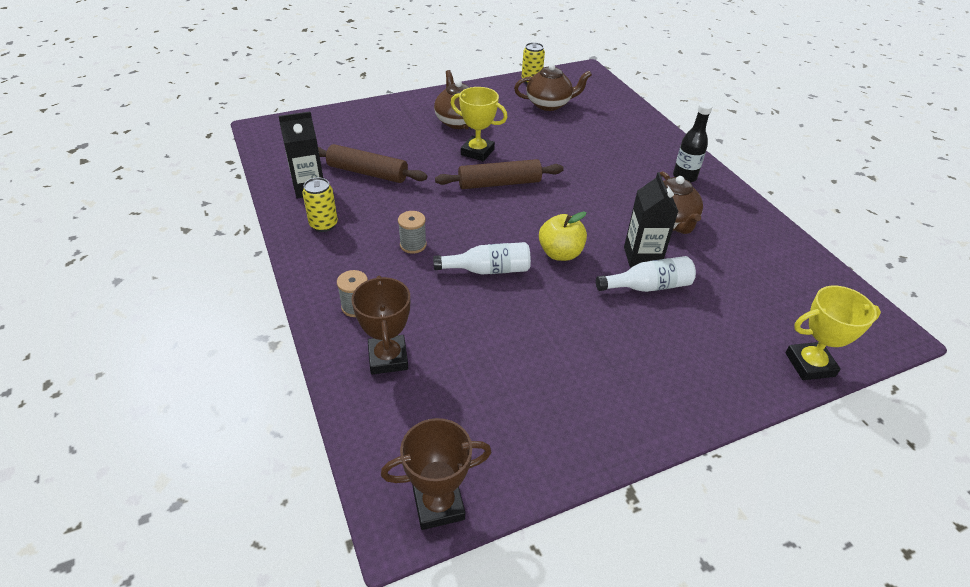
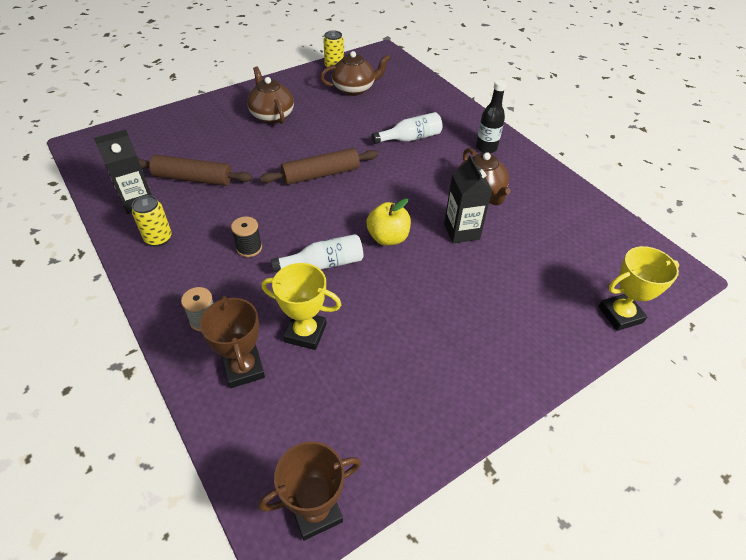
camera: 10 degrees left, 5 degrees up
grey spool [398,211,427,254] -> black spool [231,217,262,257]
yellow trophy [451,87,508,161] -> yellow trophy moved to [261,263,341,350]
white bottle [596,256,696,292] -> white bottle moved to [372,112,442,144]

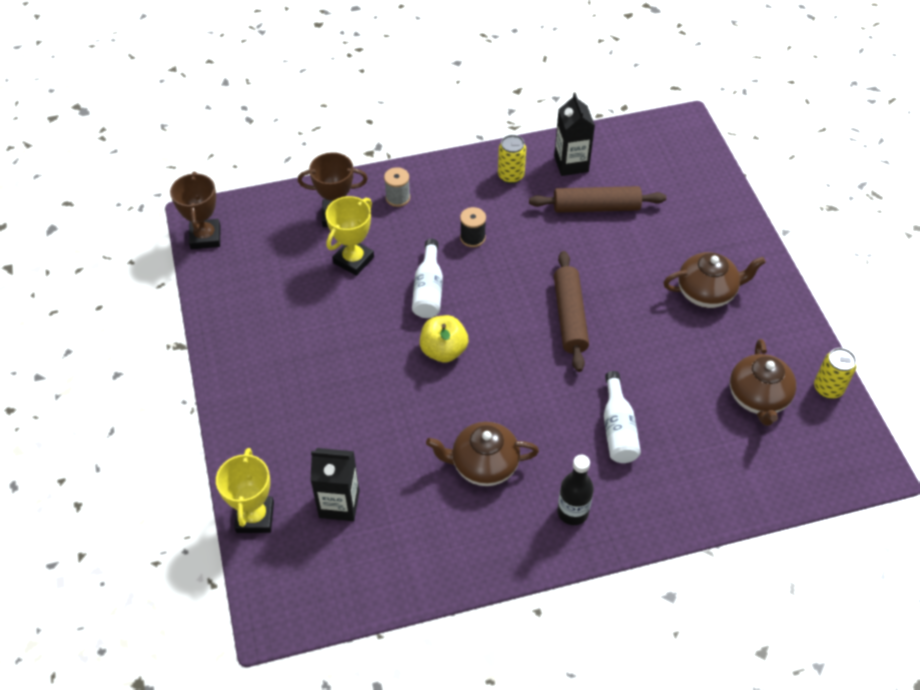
camera: 110 degrees right, 5 degrees up
brown rolling pin [138,155,252,186] -> brown rolling pin turned 60 degrees clockwise [529,186,666,213]
black carton [444,155,493,244] -> black carton moved to [310,448,360,521]

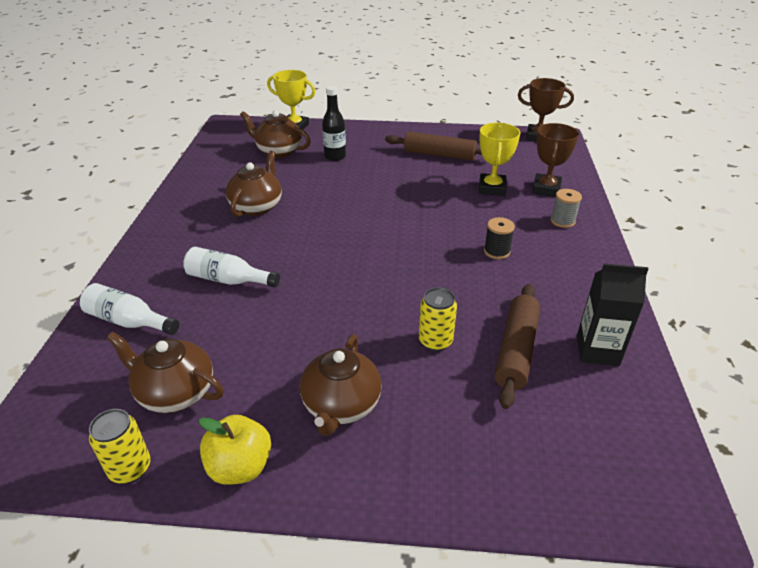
camera: 110 degrees right, 15 degrees down
black carton [310,448,360,521] -> brown teapot [240,110,311,158]
yellow trophy [325,196,374,276] -> yellow trophy turned 45 degrees clockwise [479,123,521,196]
white bottle [412,239,443,318] -> white bottle moved to [80,283,179,335]
yellow apple [420,315,468,363] -> yellow apple moved to [199,415,271,485]
yellow can [498,135,526,184] -> yellow can moved to [419,287,457,351]
brown rolling pin [554,251,589,372] -> brown rolling pin moved to [385,132,482,161]
black bottle [557,455,594,525] -> black bottle moved to [322,86,346,161]

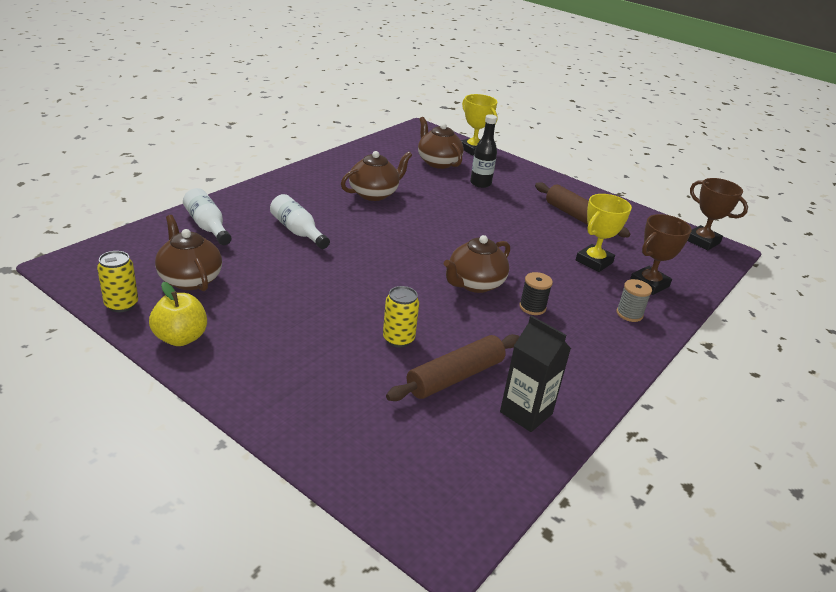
camera: 30 degrees right, 5 degrees down
brown teapot [300,334,382,436] -> brown teapot moved to [443,235,510,293]

